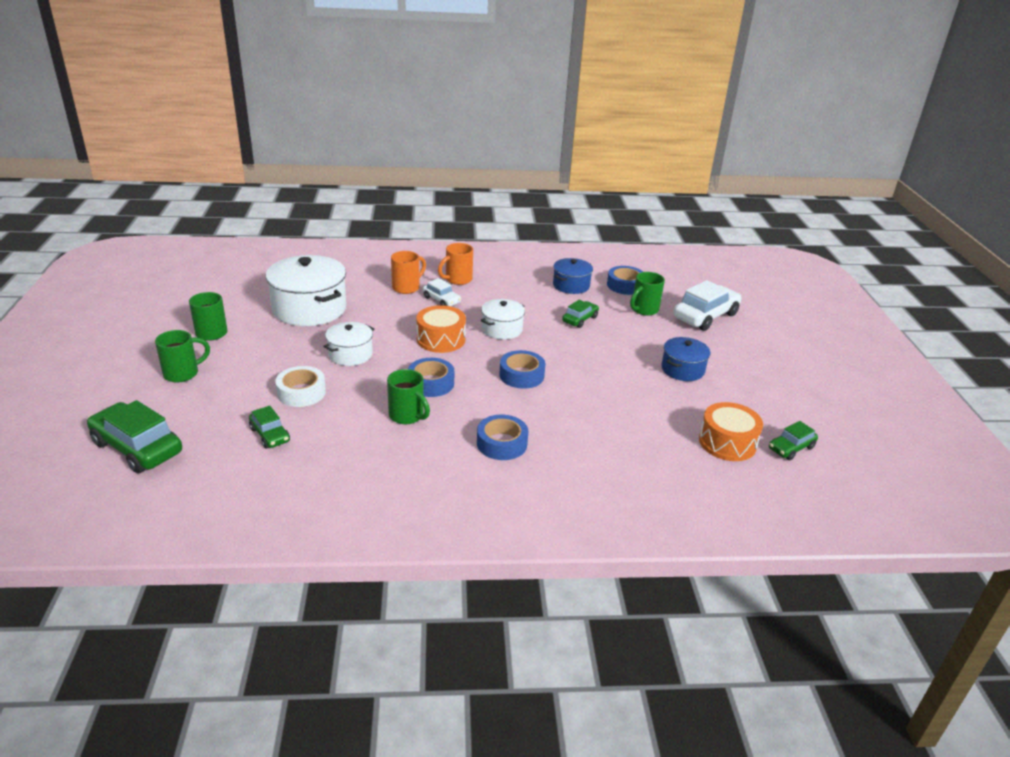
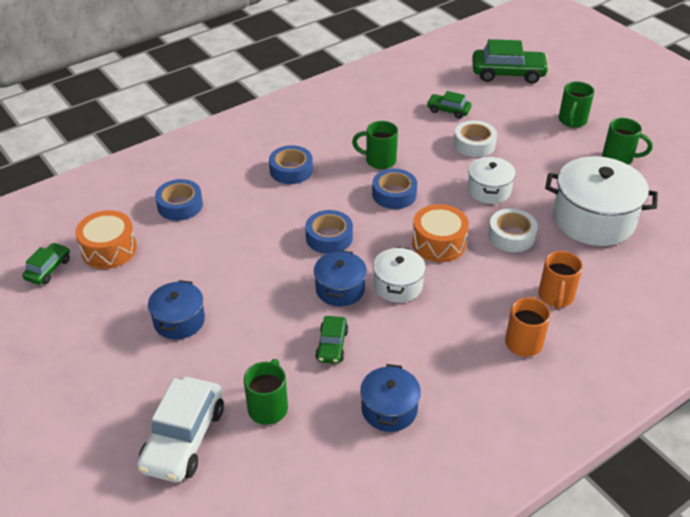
camera: 150 degrees right, 10 degrees up
white car [423,278,461,306] -> none
blue tape [607,266,643,295] -> blue tape moved to [155,179,203,221]
none -> blue pot [314,250,367,307]
none -> white tape [488,208,538,252]

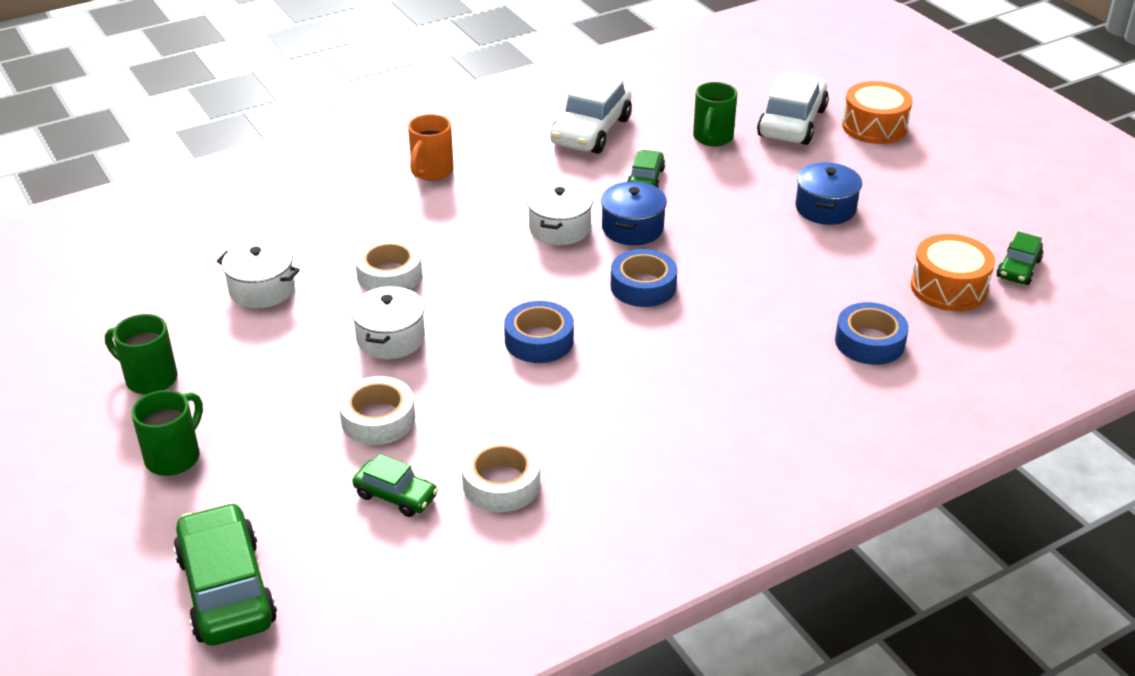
camera: 175 degrees left, 5 degrees down
blue tape [269,145,313,184] -> none
green mug [352,121,398,169] -> none
blue pot [360,364,421,432] -> white car [550,72,632,154]
orange drum [412,204,469,262] -> orange drum moved to [842,81,913,144]
green car [472,39,549,83] -> green car turned 60 degrees clockwise [173,502,277,646]
orange mug [538,251,583,309] -> none
white pot [545,156,658,246] -> white pot [217,240,300,309], size x0.55
none -> white tape [462,438,540,512]

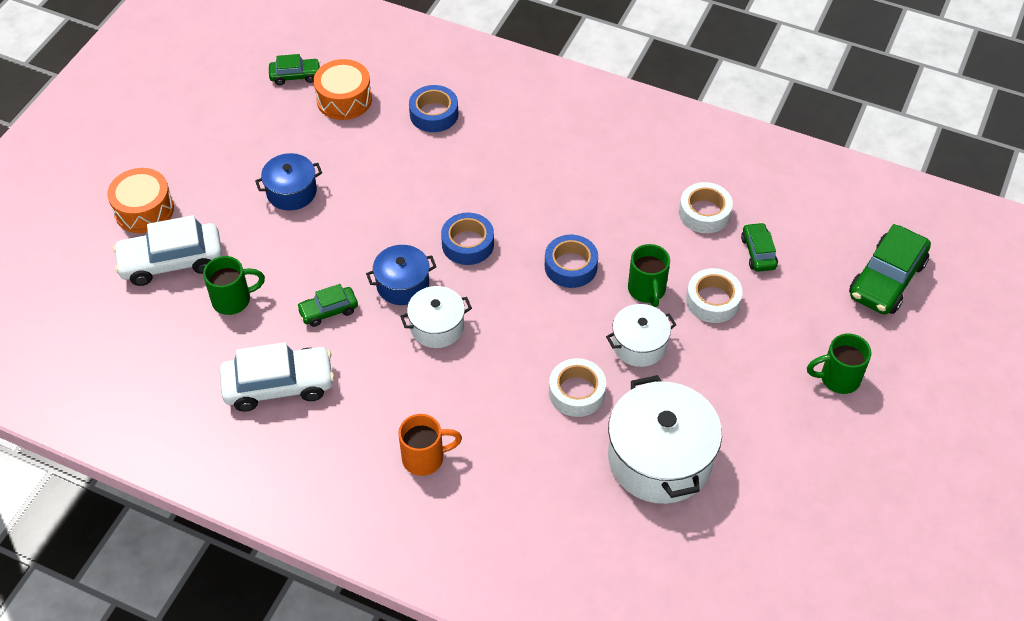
camera: 125 degrees left, 15 degrees up
green mug [105,314,178,394] -> green mug moved to [628,244,670,307]
white pot [217,240,300,309] -> white pot [608,375,722,504], size x1.80

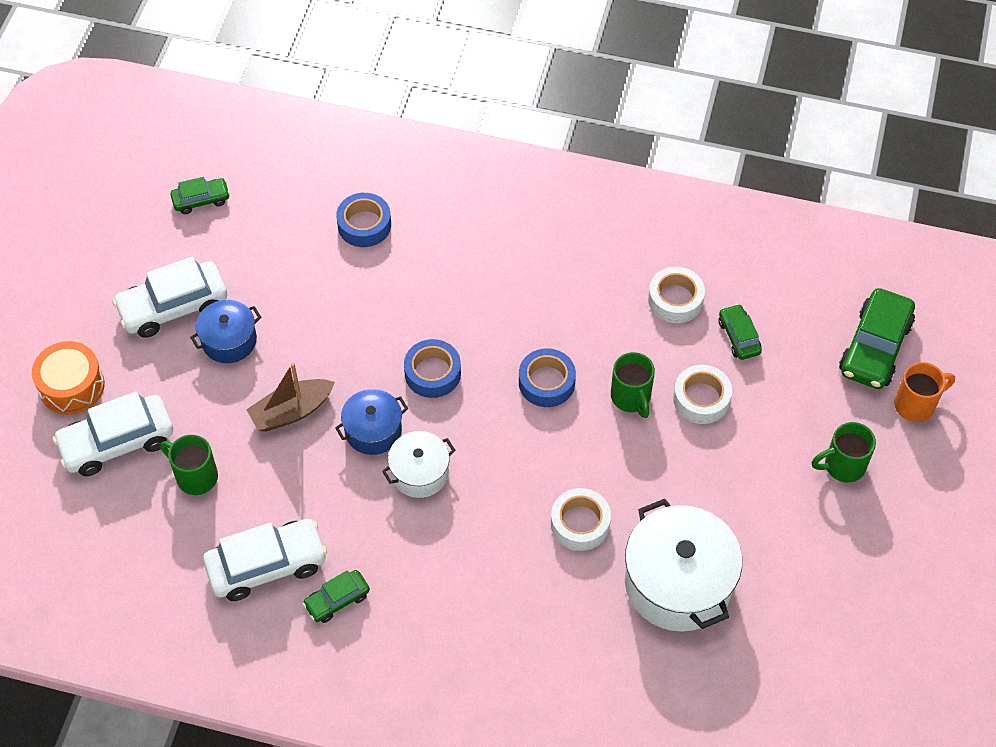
camera: 10 degrees left, 5 degrees up
green mug [203,256,265,315] -> green mug turned 120 degrees counterclockwise [160,435,218,495]
green car [297,284,358,327] -> green car moved to [303,570,370,623]
orange drum [313,59,372,120] -> none
orange mug [398,414,462,476] -> orange mug moved to [894,362,955,422]
white pot [606,304,676,367] -> none
none -> white car [112,257,227,338]
none -> brown boat [246,363,335,432]

